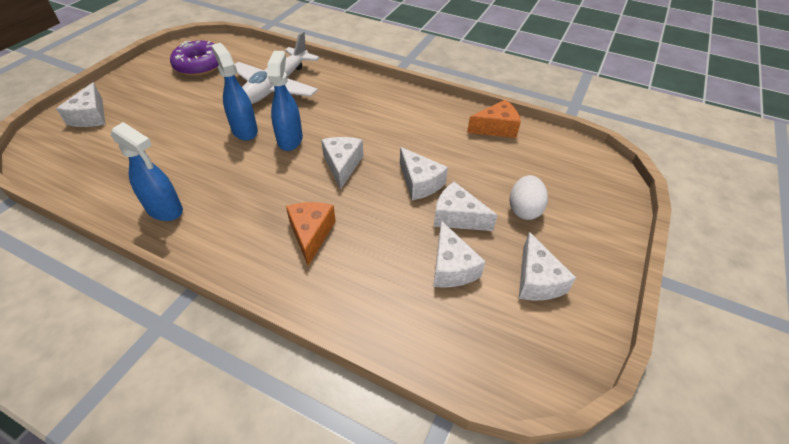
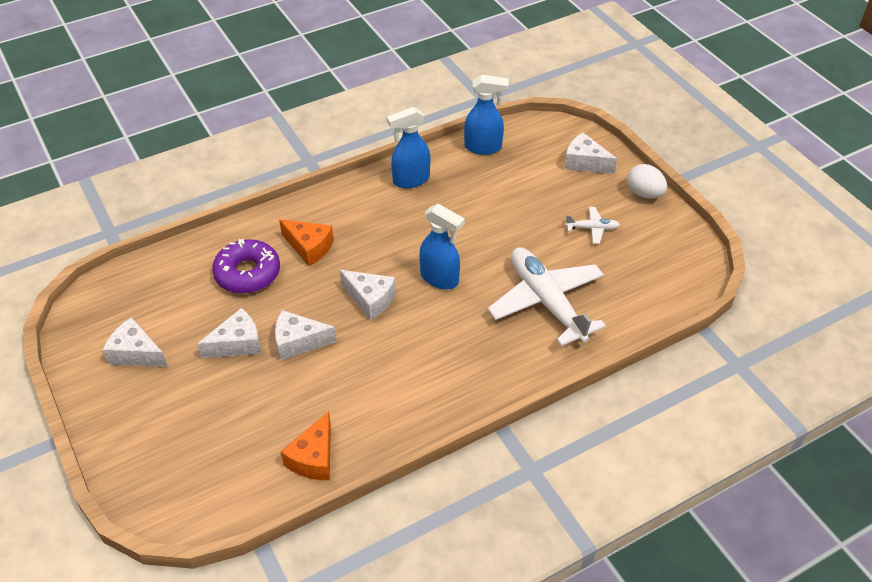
camera: 125 degrees right, 0 degrees up
purple donut [170,41,219,76] -> purple donut moved to [212,239,280,294]
blue spray bottle [211,43,258,141] -> blue spray bottle moved to [464,75,509,155]
white cheese [433,221,486,288] -> none
white egg [509,175,548,220] -> white egg moved to [627,164,667,199]
none -> white plane [565,207,620,244]

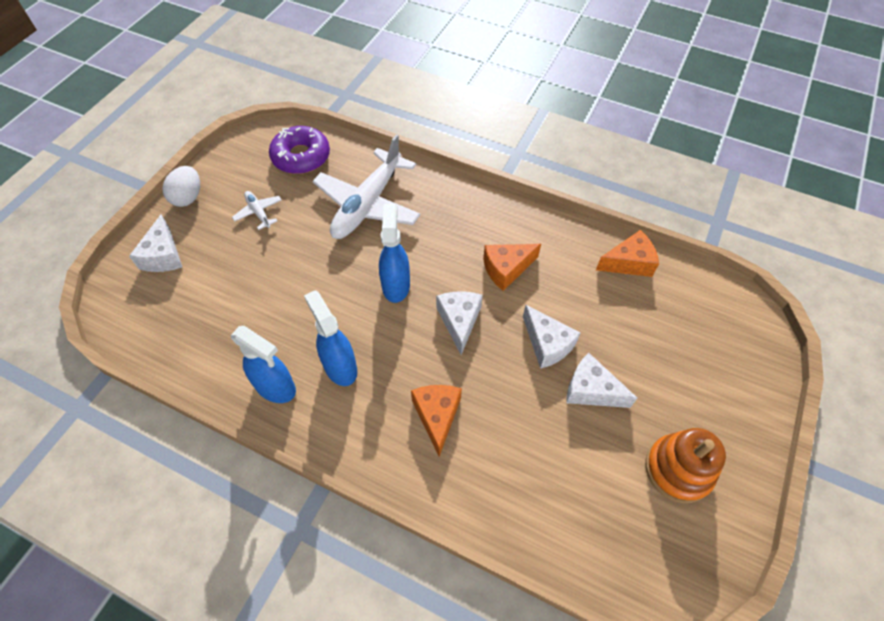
camera: 125 degrees left, 10 degrees up
white cheese [103,317,168,367] -> orange stacking toy [645,428,726,503]
purple donut [212,239,280,294] -> purple donut moved to [269,126,330,174]
blue spray bottle [464,75,509,155] -> blue spray bottle moved to [304,290,357,386]
none -> orange cheese [483,244,541,291]

